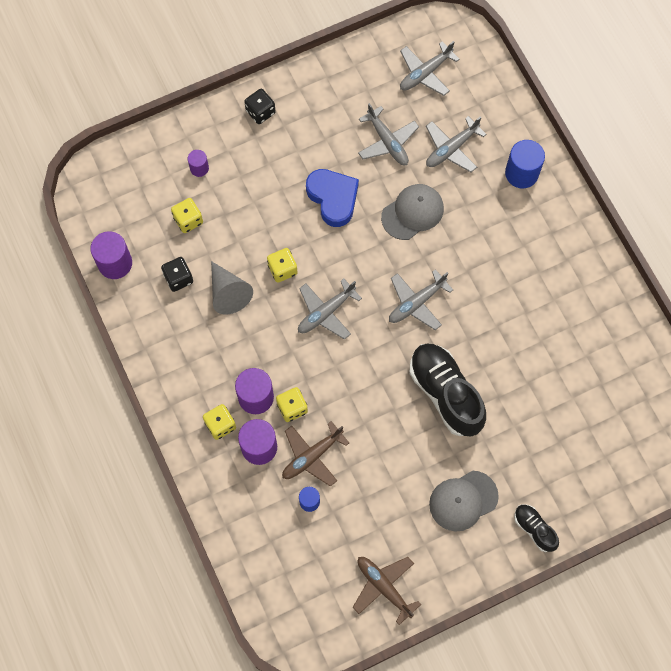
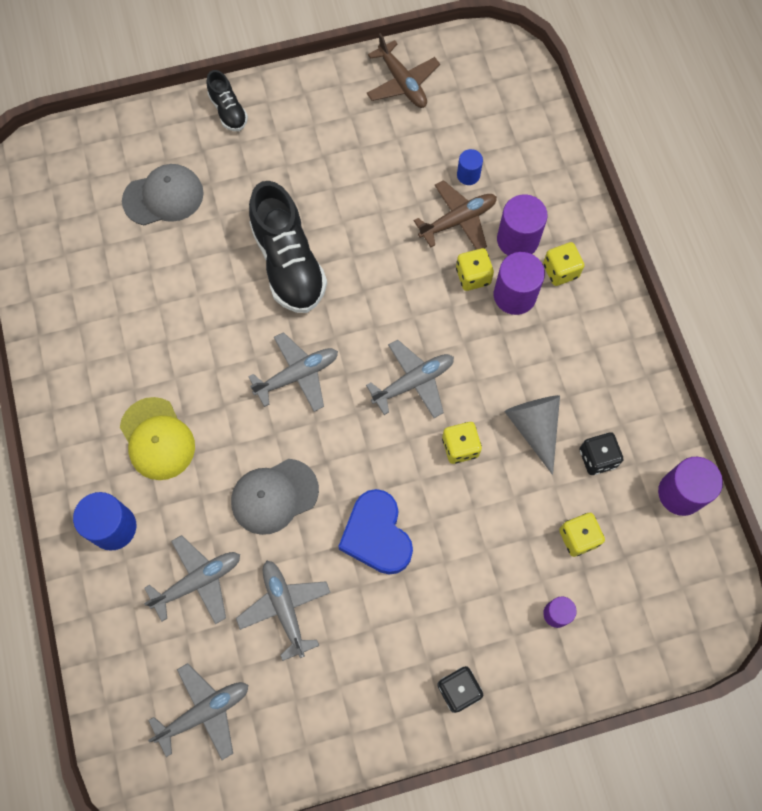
camera: 170 degrees left, 0 degrees up
grey cap [429,470,499,531] -> grey cap moved to [122,164,204,225]
none -> yellow cap [120,397,195,480]

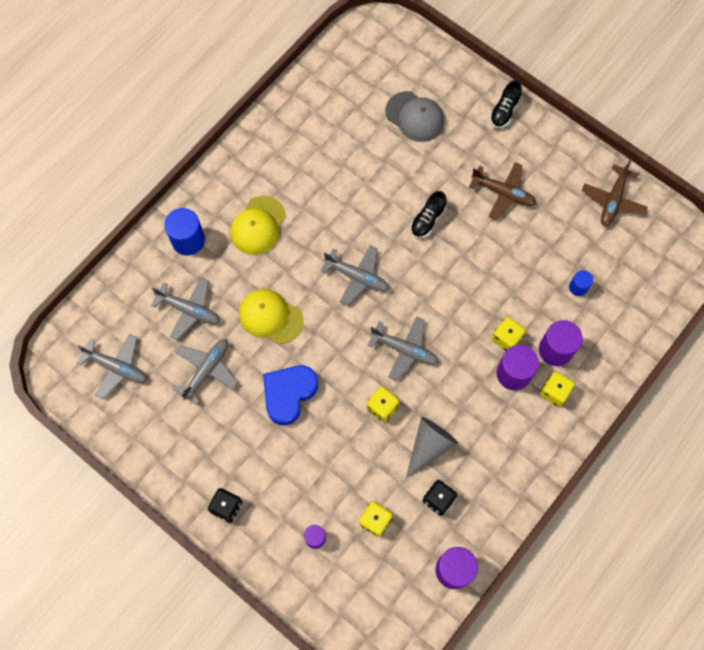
camera: 55 degrees right, 0 degrees up
grey cap [231,459,319,535] -> yellow cap [239,289,304,345]
black shoe [249,181,327,313] -> black shoe [410,191,447,238], size x0.51
brown plane [414,180,497,250] -> brown plane moved to [469,162,537,220]

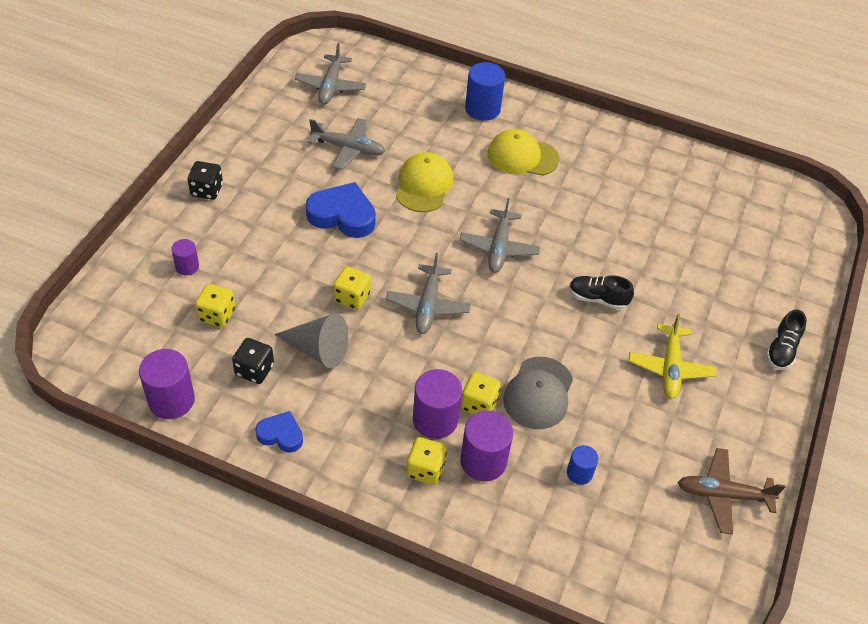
camera: 70 degrees right, 20 degrees down
grey plane [151,277,220,340] -> none
grey cap [385,91,445,142] -> grey cap moved to [503,357,573,429]
brown plane [469,162,537,220] -> yellow plane [629,313,716,399]
black shoe [490,80,522,128] -> black shoe turned 75 degrees counterclockwise [766,309,807,370]
none -> blue heart [255,411,303,453]

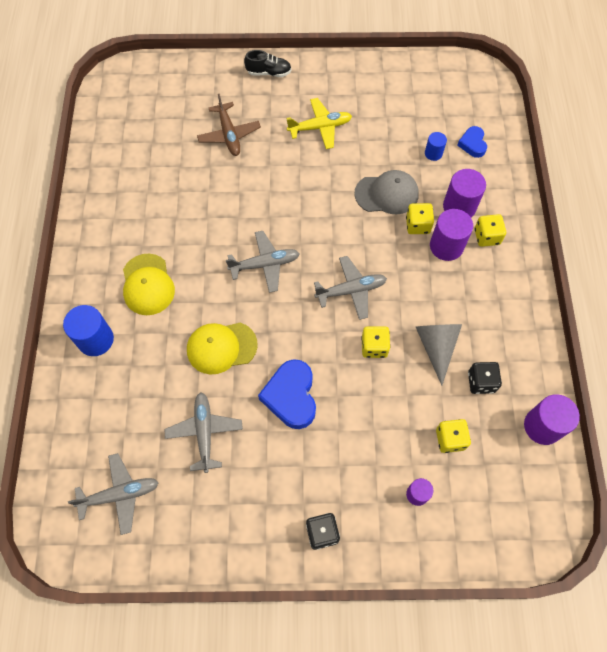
camera: 110 degrees left, 15 degrees up
blue heart [255,411,303,453] -> blue heart moved to [457,126,487,158]
black shoe [569,275,634,310] -> none
brown plane [678,448,785,535] -> brown plane moved to [197,94,261,156]

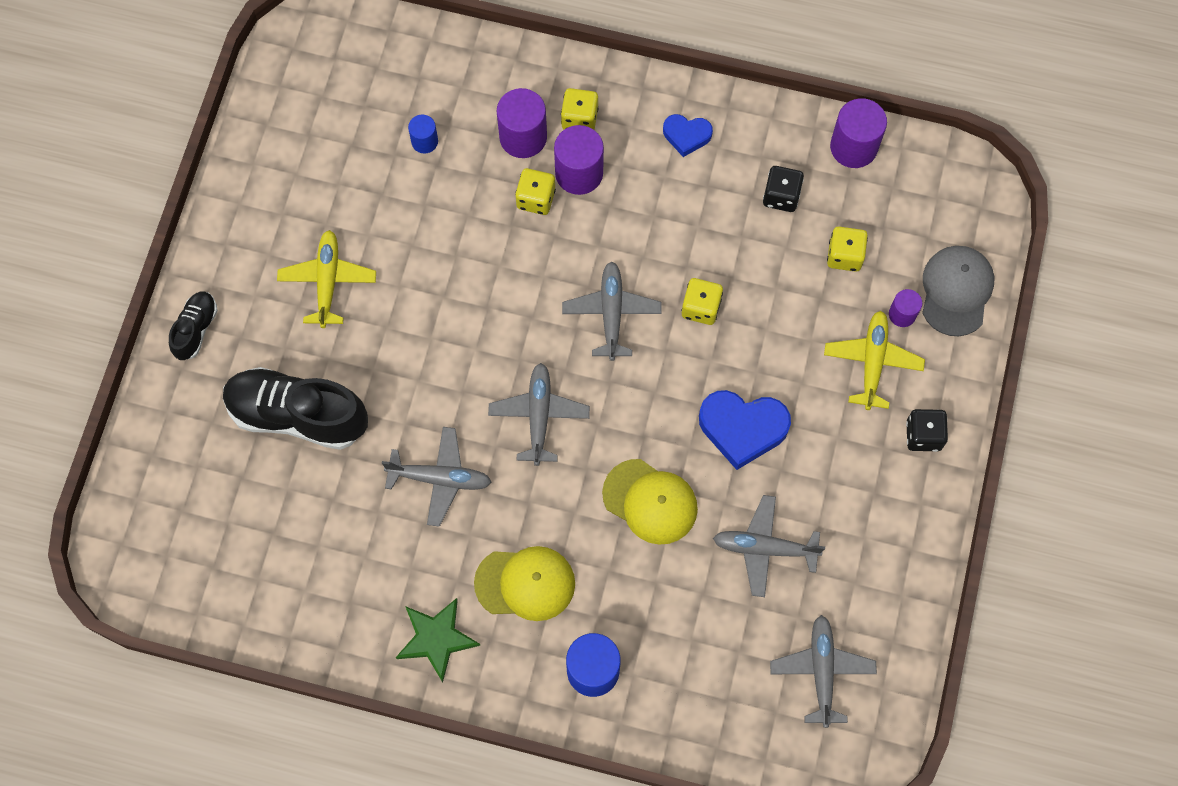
camera: 75 degrees left, 5 degrees up
yellow cap [187,323,258,375] -> yellow cap turned 60 degrees counterclockwise [602,459,698,545]
brown plane [197,94,261,156] -> black shoe [223,367,368,450]
grey cap [354,170,419,214] -> grey cap moved to [922,246,994,336]
grey cone [416,324,462,386] -> none
blue heart [457,126,487,158] -> blue heart moved to [663,114,713,157]
none -> grey plane [382,427,491,527]
none -> green star [396,598,480,682]
none -> yellow plane [824,311,925,410]

